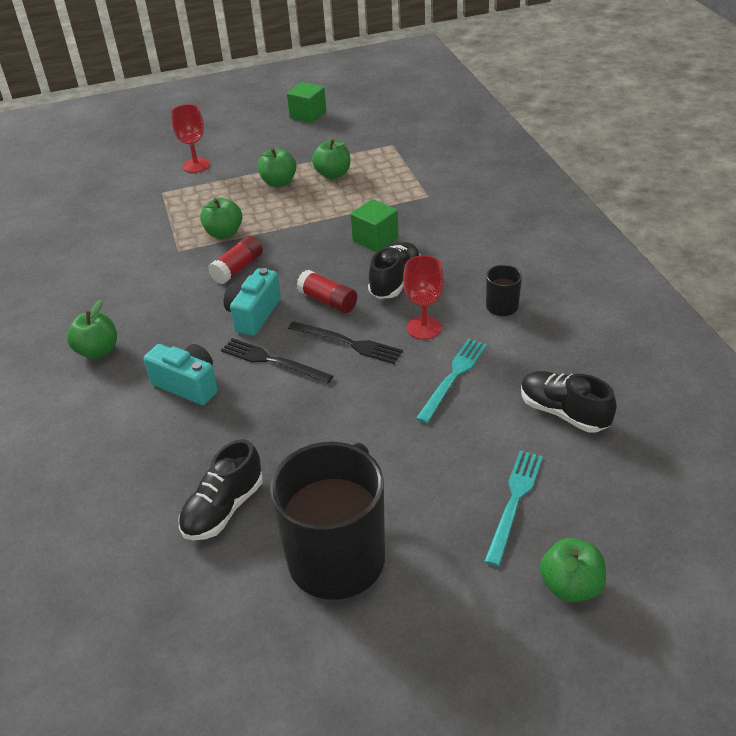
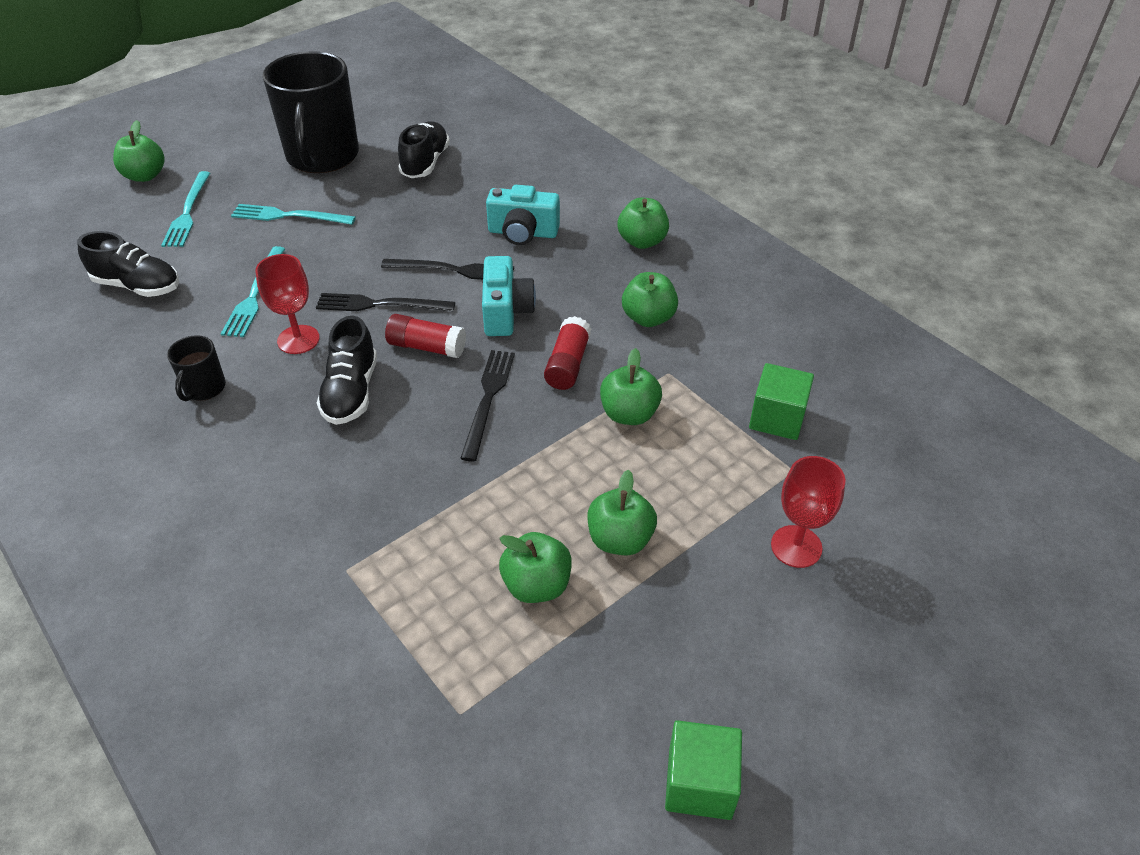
camera: 155 degrees right, 5 degrees up
green cube [350,199,399,252] -> green cube moved to [749,363,814,440]
none -> turquoise fork [231,204,356,225]
none -> black fork [460,350,515,462]
none -> green apple [622,272,678,327]

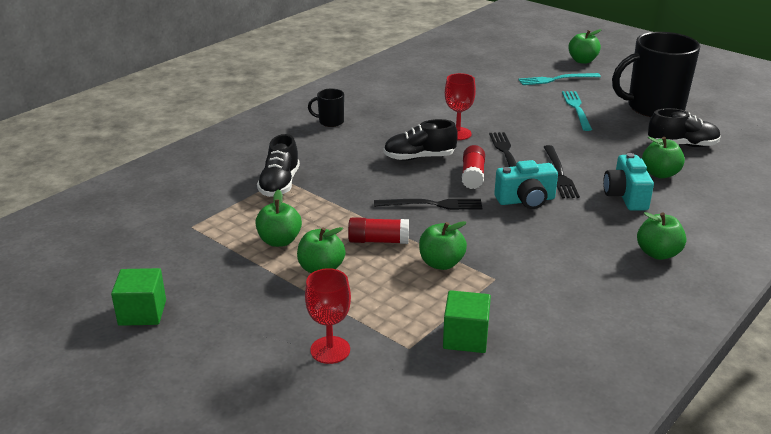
camera: 80 degrees right, 15 degrees down
black shoe [77,231,179,297] -> black shoe moved to [257,134,300,197]
black mug [167,335,226,401] -> black mug moved to [308,88,344,127]
turquoise fork [221,246,285,337] -> none
red glue stick [544,316,591,390] -> red glue stick moved to [348,217,409,244]
green apple [622,272,678,327] -> green apple moved to [642,137,685,178]

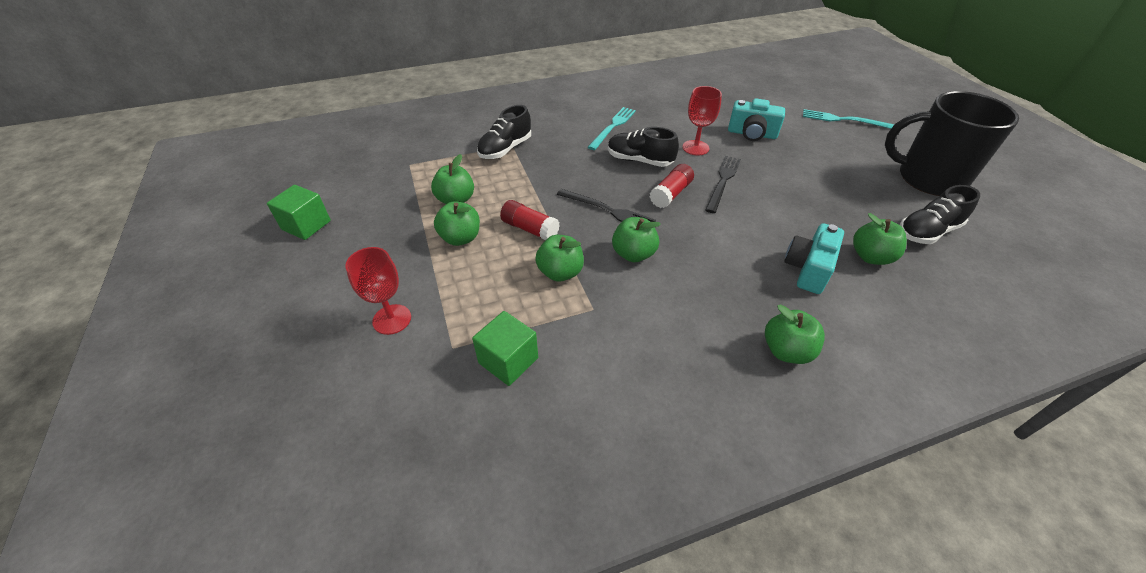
camera: 30 degrees right, 15 degrees up
black mug [308,88,344,127] -> none
turquoise camera [494,160,558,209] -> turquoise camera moved to [728,98,785,141]
black fork [544,145,580,198] -> none
turquoise fork [562,91,592,131] -> turquoise fork moved to [588,107,636,150]
green apple [568,29,602,64] -> green apple moved to [612,217,661,262]
black shoe [648,108,721,147] -> black shoe turned 120 degrees clockwise [900,185,980,244]

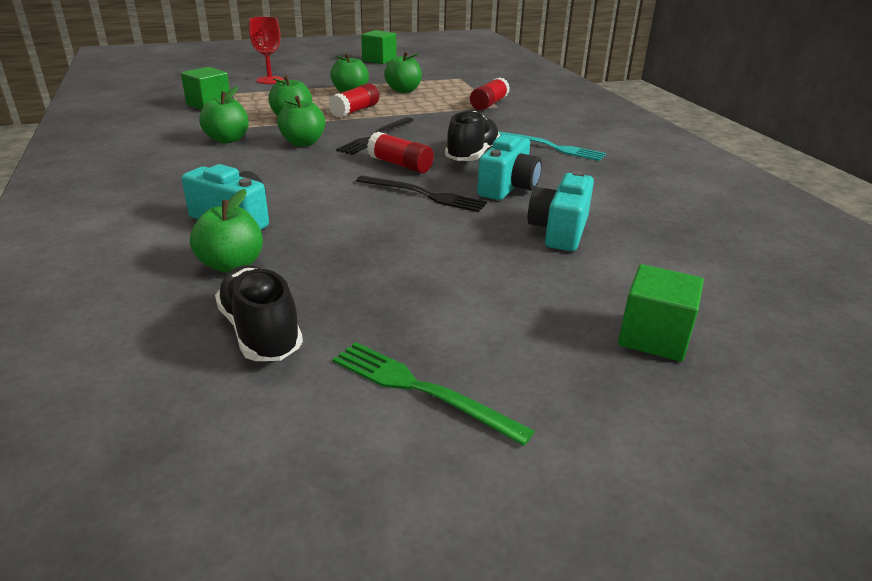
camera: 90 degrees right, 15 degrees down
black shoe [477,105,531,159] -> red glue stick [470,77,510,111]
red goblet [682,86,722,156] -> turquoise camera [477,135,542,200]
green apple [765,304,825,364] -> green apple moved to [199,86,249,143]
turquoise fork [803,109,895,129] -> green cube [618,264,704,362]
black mug [885,91,1019,196] -> green fork [332,342,535,446]

